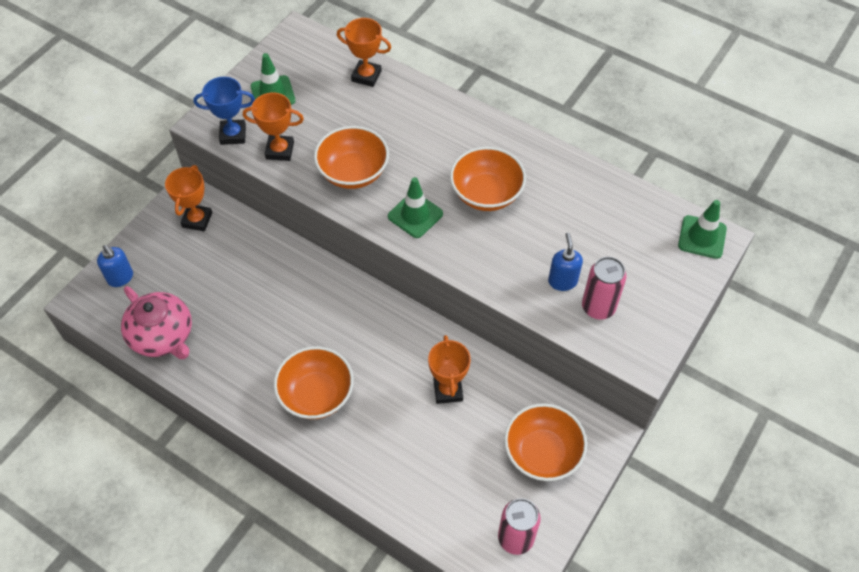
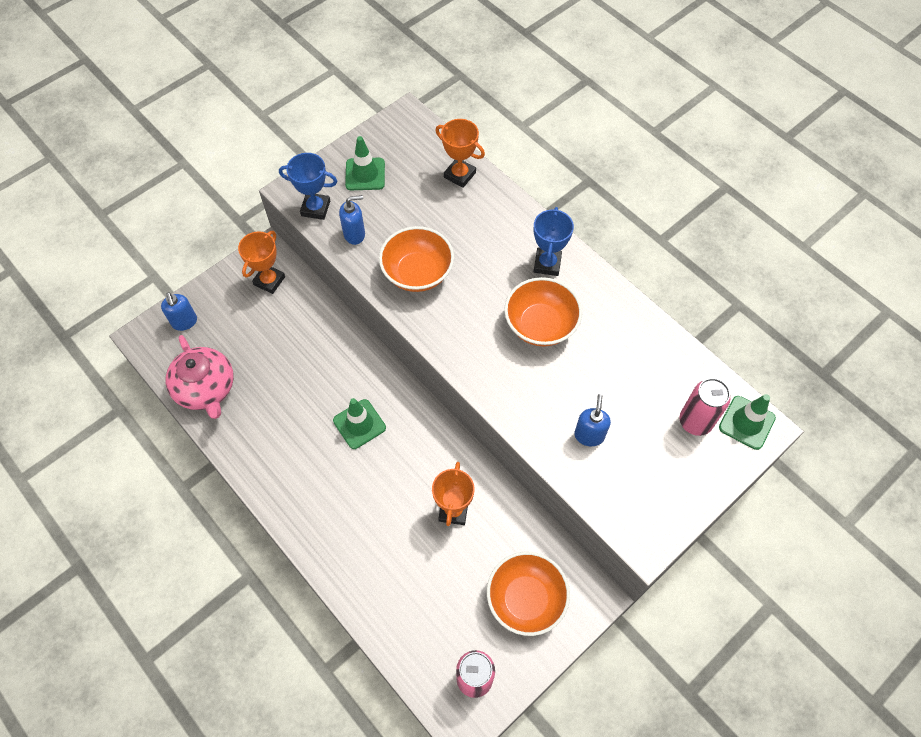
camera: 15 degrees right, 5 degrees up
orange trophy [243,93,304,161] -> blue soap dispenser [339,195,365,245]
orange bowl [274,346,354,419] -> none
green traffic cone [388,177,443,238] -> green traffic cone moved to [333,398,386,449]
pink can [582,257,626,320] -> pink can moved to [680,378,730,436]
none -> blue trophy [533,207,574,276]

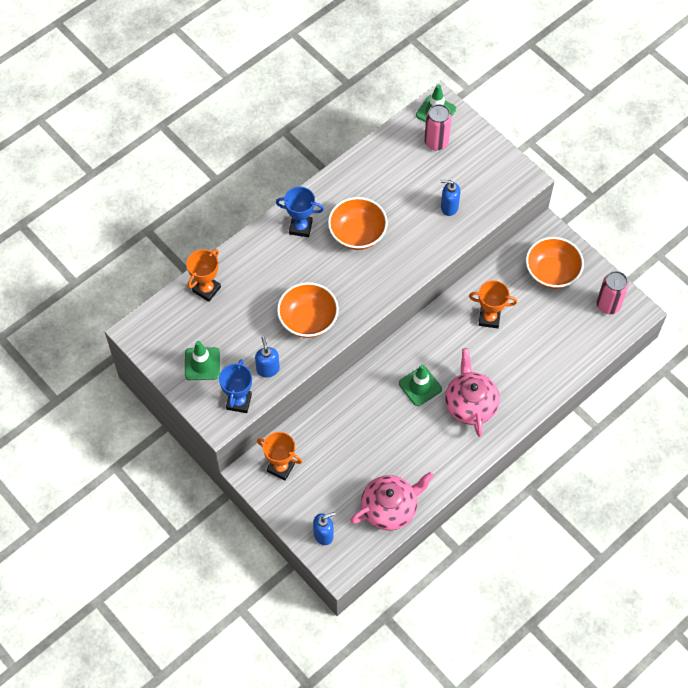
camera: 90 degrees left, 0 degrees up
none -> pink teapot [445,348,500,437]

